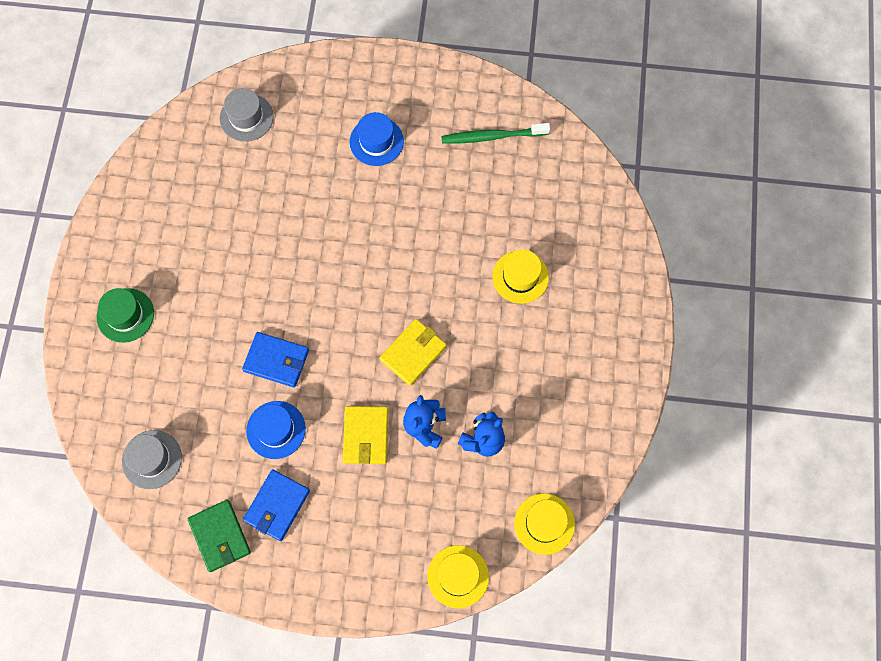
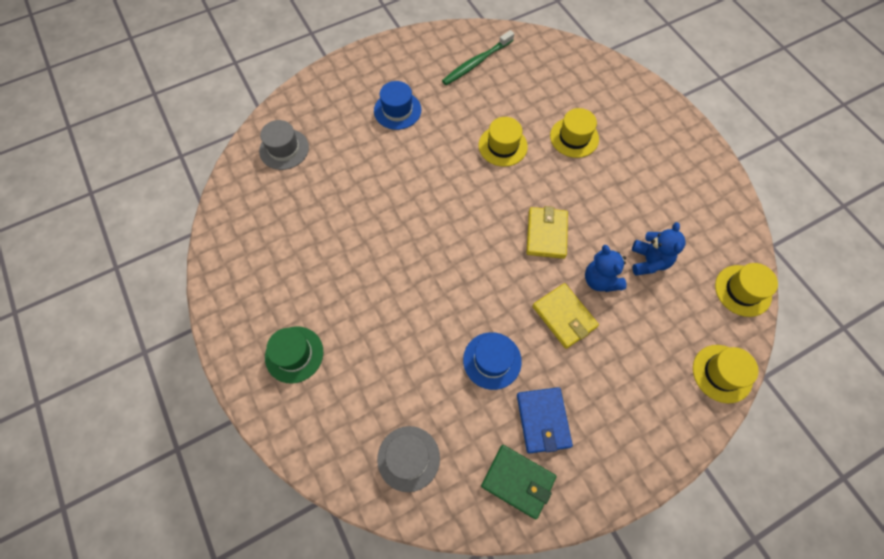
camera: 35 degrees left, 5 degrees down
blue wallet [242,332,309,388] -> none
none -> yellow hat [478,117,528,167]

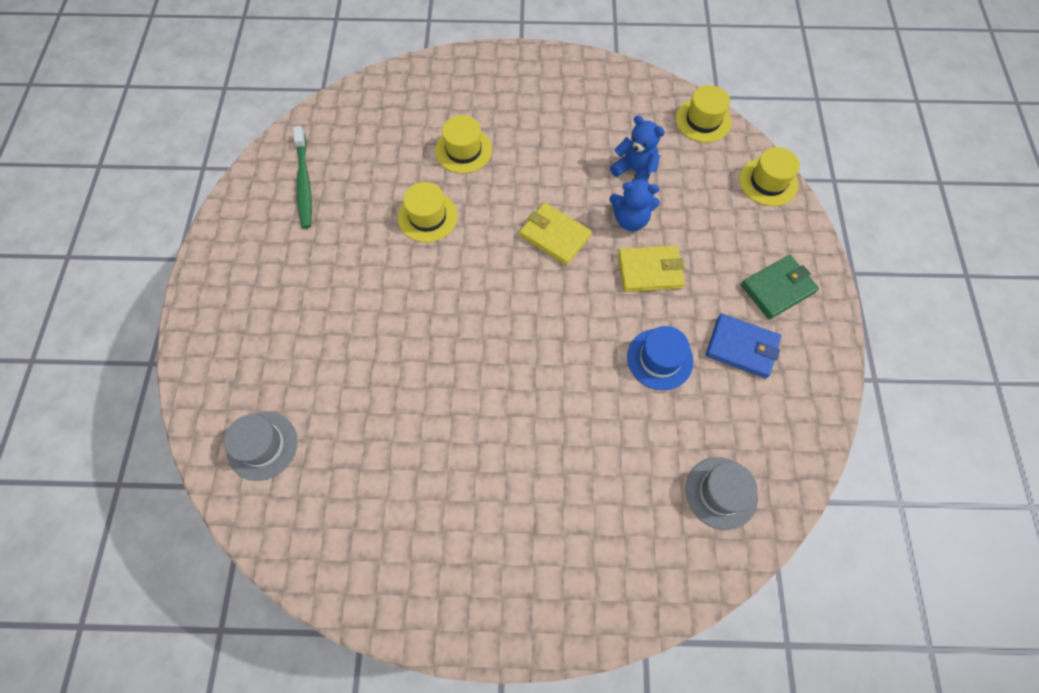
camera: 60 degrees left, 0 degrees up
green hat [265,326,323,383] -> none
blue hat [374,81,421,130] -> none
green wallet [481,445,556,519] -> green wallet moved to [741,255,819,319]

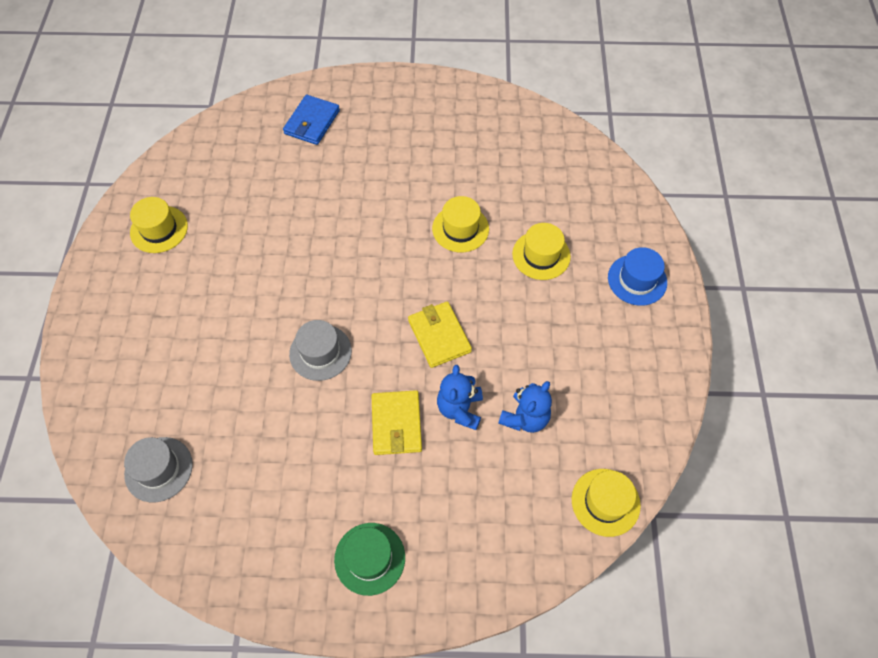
camera: 90 degrees right, 5 degrees down
grey hat [224,412,298,481] -> grey hat moved to [289,320,352,381]
green toothbrush [293,126,312,229] -> none
yellow wallet [519,203,592,265] -> yellow wallet turned 60 degrees counterclockwise [408,301,472,368]
blue hat [627,326,693,390] -> blue hat moved to [608,247,667,306]
blue wallet [706,314,781,378] -> blue wallet moved to [283,95,340,145]
yellow hat [739,147,800,206] -> yellow hat moved to [130,197,188,253]
green wallet [741,255,819,319] -> green hat [334,523,405,596]

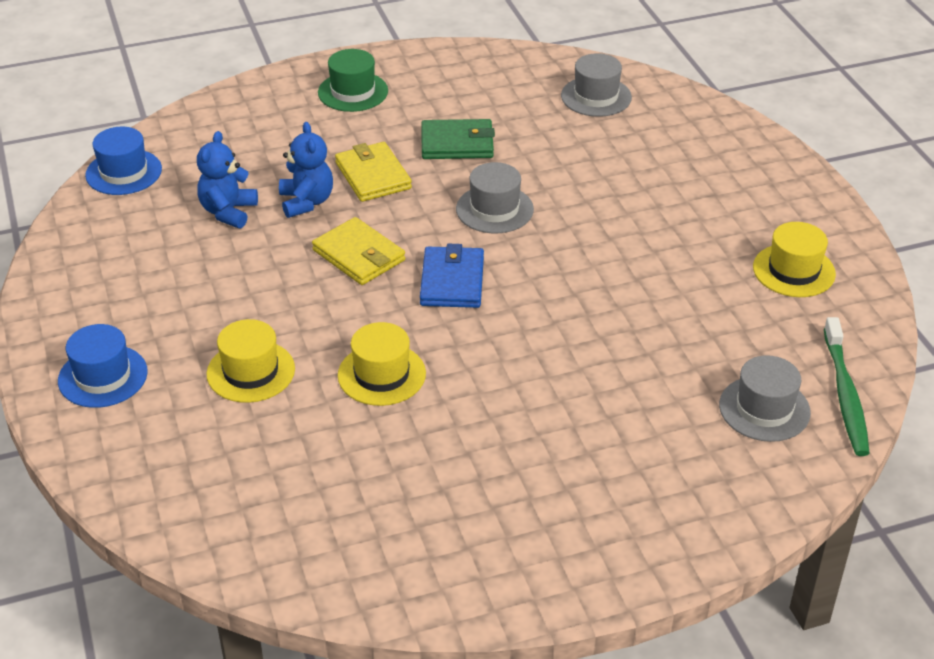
camera: 160 degrees right, 20 degrees down
blue wallet [283,95,340,145] -> blue wallet moved to [420,244,484,308]
yellow hat [572,469,641,537] -> blue hat [85,127,162,195]
none -> green wallet [421,119,495,159]
none -> grey hat [719,355,811,442]
none -> green toothbrush [824,317,870,456]

